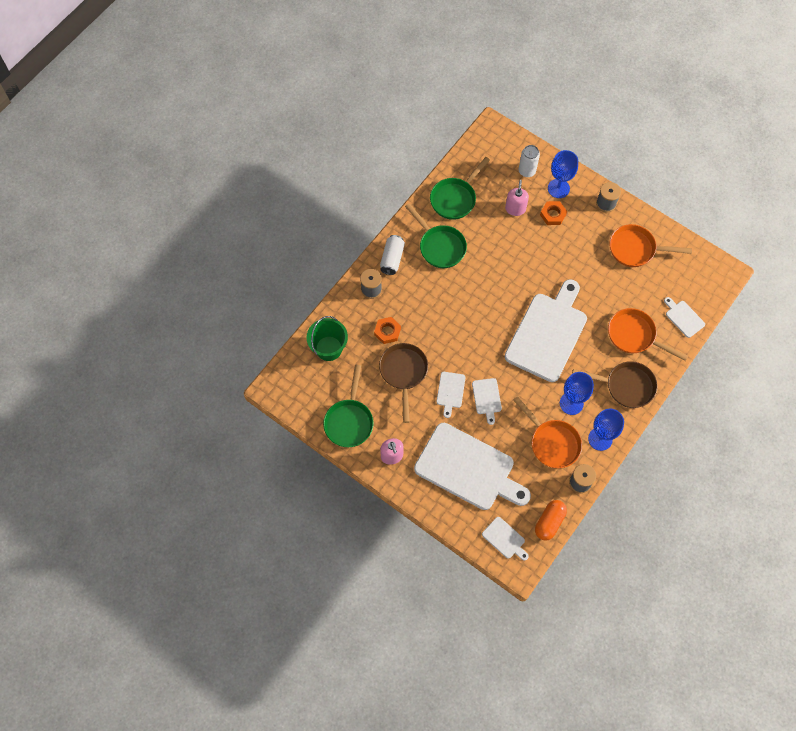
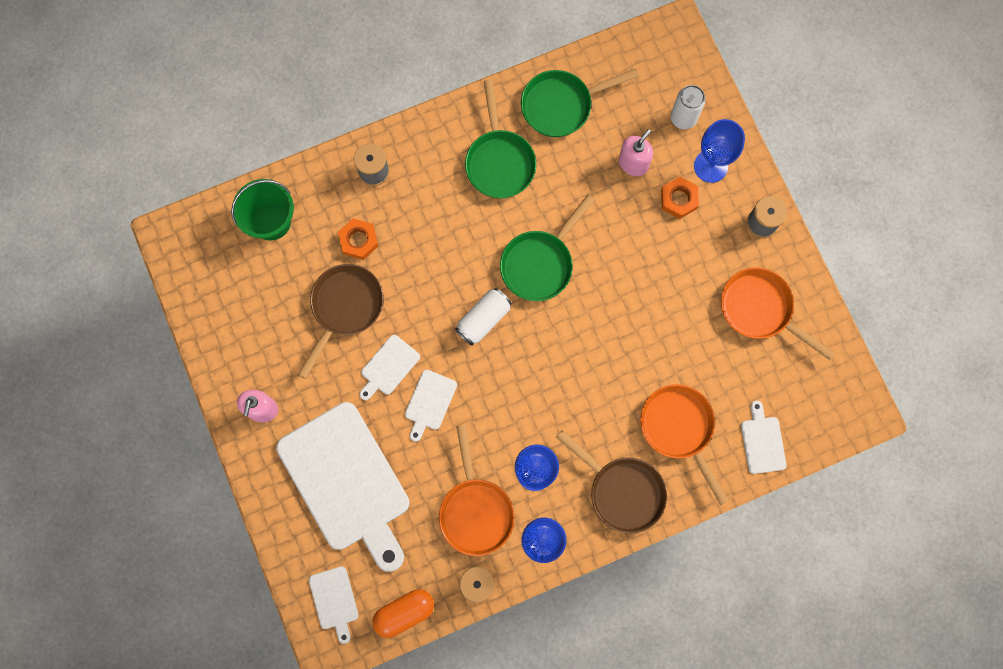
camera: 30 degrees right, 10 degrees up
green pan [323,365,374,447] -> green pan moved to [500,194,595,301]
white can [380,235,405,275] -> white can moved to [455,288,512,346]
white cutting board [505,279,587,382] -> none

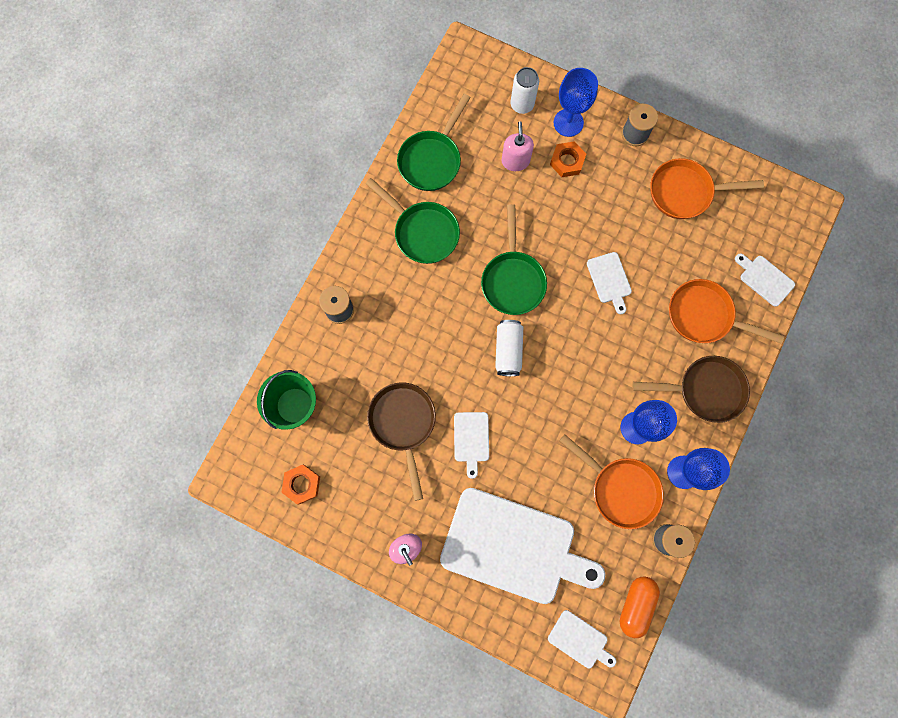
camera: 40 degrees left, 0 degrees up
orange nut [338,218,378,260] -> orange nut moved to [281,465,320,505]
white cutting board [405,370,457,442] -> white cutting board moved to [587,252,632,314]

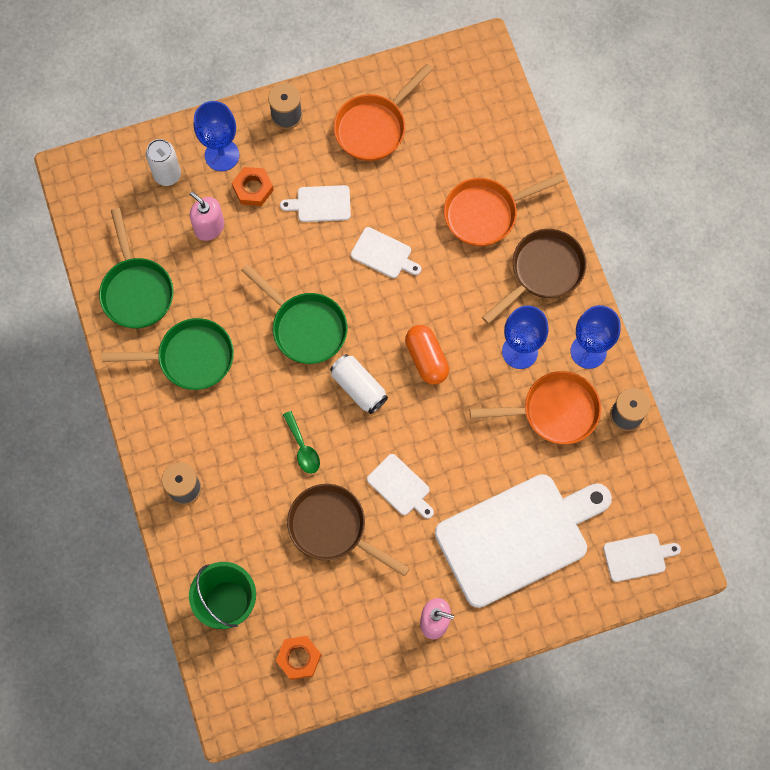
camera: 45 degrees left, 5 degrees down
orange capsule [620,576,660,638] -> orange capsule moved to [405,325,449,385]
white cutting board [735,254,795,307] -> white cutting board moved to [280,185,351,222]
none -> green spoon [283,411,320,474]

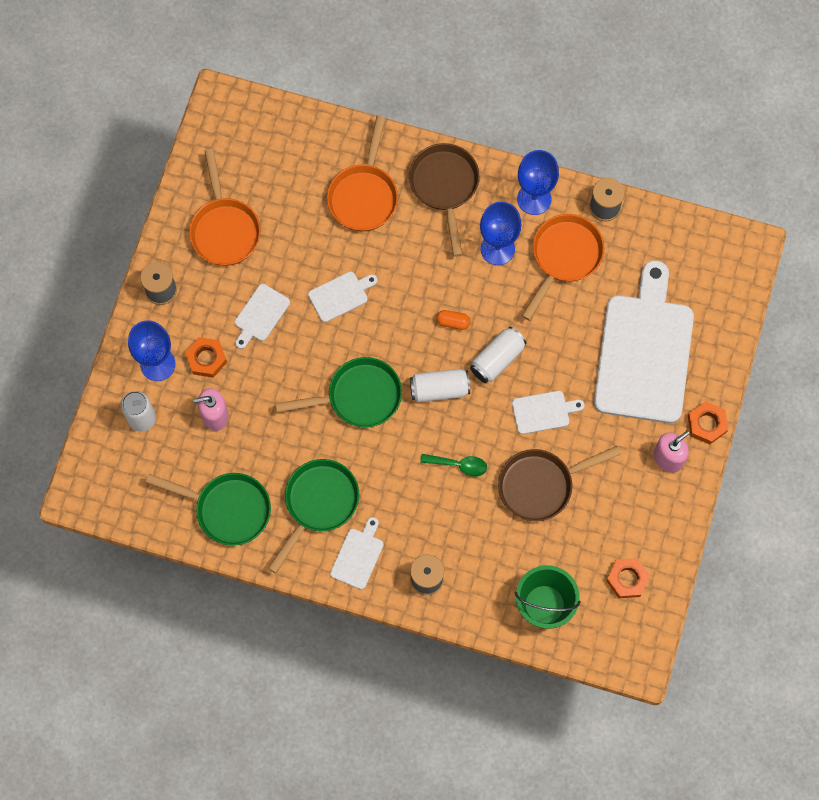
camera: 55 degrees left, 0 degrees up
orange capsule [405,325,449,385] -> orange capsule [436,310,470,330], size x0.57
white cutting board [603,534,681,582] -> white cutting board moved to [330,517,384,589]
none -> white can [470,327,527,383]
none -> orange nut [688,401,728,444]

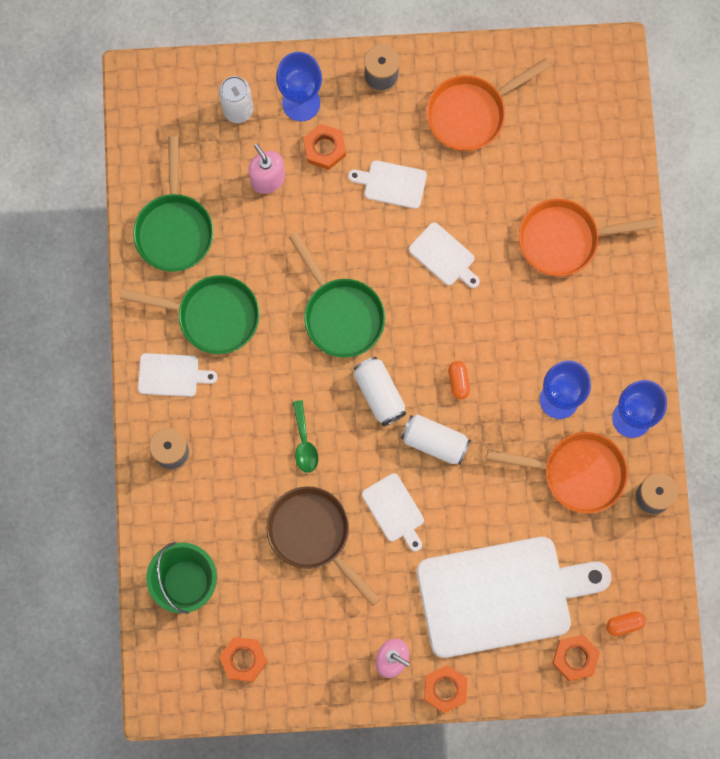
camera: 70 degrees right, 5 degrees up
brown pan [409,143,480,257] -> none
none -> orange nut [552,635,600,681]
none -> orange capsule [606,611,645,636]

